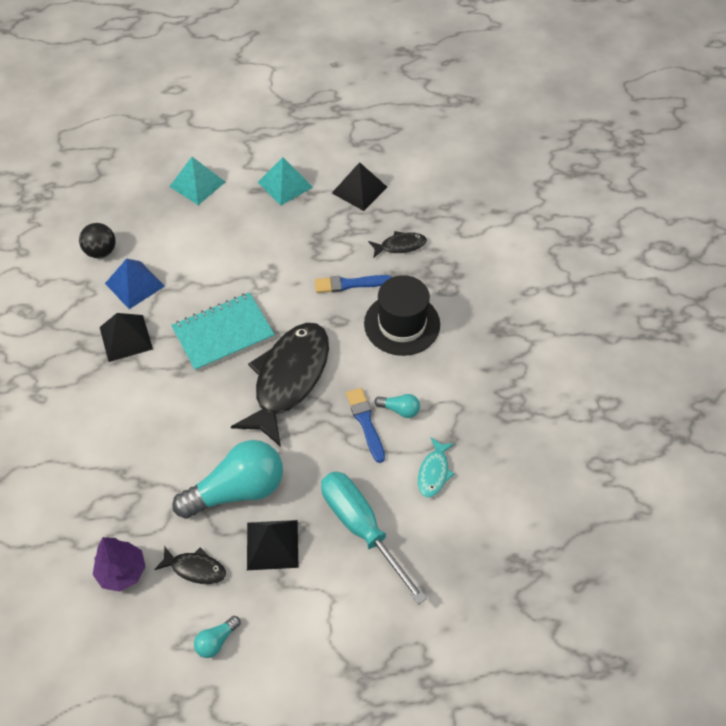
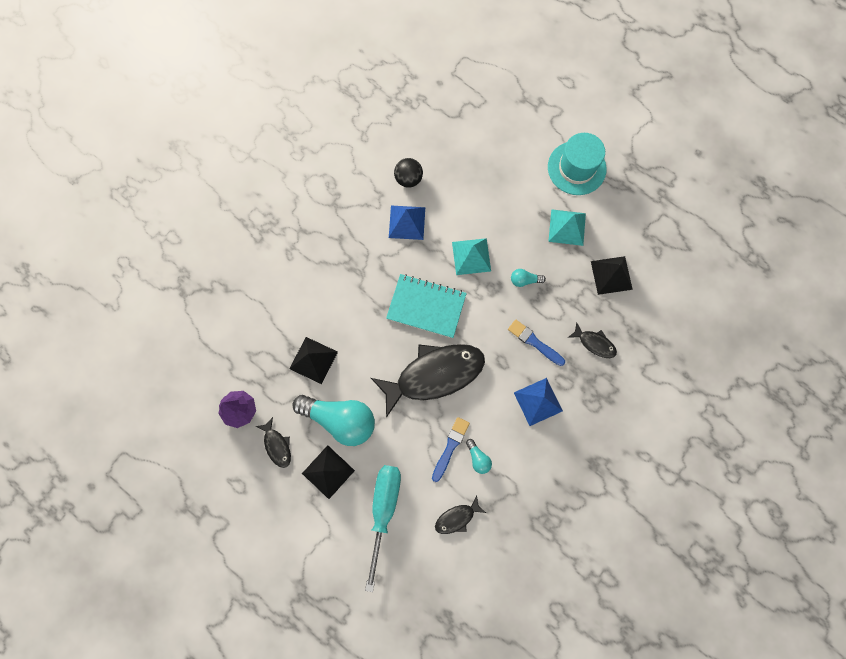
camera: 45 degrees right, 20 degrees up
black pyramid [100,313,153,362] -> black pyramid moved to [289,337,338,384]
turquoise pyramid [169,157,225,205] -> turquoise pyramid moved to [452,238,491,275]
turquoise light bulb [194,616,240,658] -> turquoise light bulb moved to [511,269,546,287]
black hat [364,275,440,356] -> blue pyramid [514,378,563,426]
turquoise fish [418,437,455,498] -> black fish [435,496,486,534]
none -> turquoise hat [548,133,607,195]

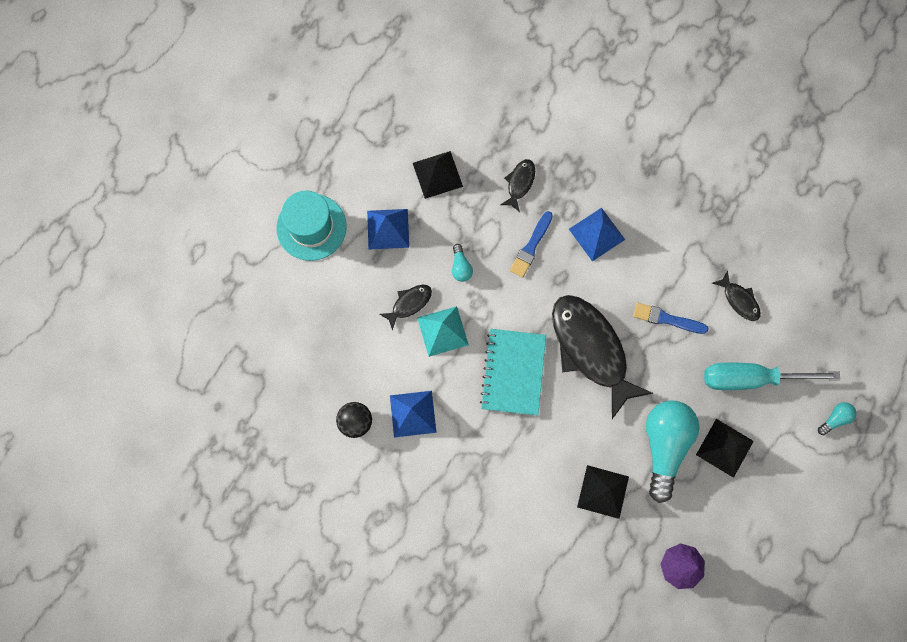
camera: 100 degrees left, 0 degrees up
black fish [256,417,291,468] -> black fish moved to [379,285,432,330]
turquoise light bulb [466,439,492,474] -> turquoise light bulb moved to [818,402,857,435]
turquoise pyramid [548,209,586,246] -> blue pyramid [367,209,409,250]

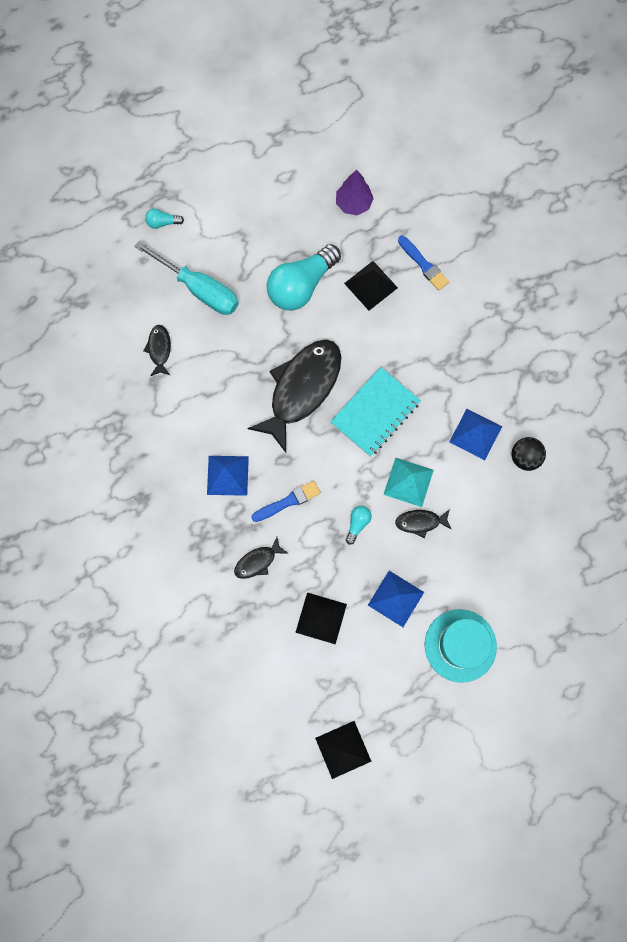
camera: 145 degrees left, 0 degrees up
black fish [552,295,653,419] -> black fish turned 150 degrees counterclockwise [247,339,341,453]
blue brush [633,302,709,334] -> blue brush moved to [398,236,449,291]
black pyramid [696,419,754,478] -> black pyramid moved to [315,721,372,779]

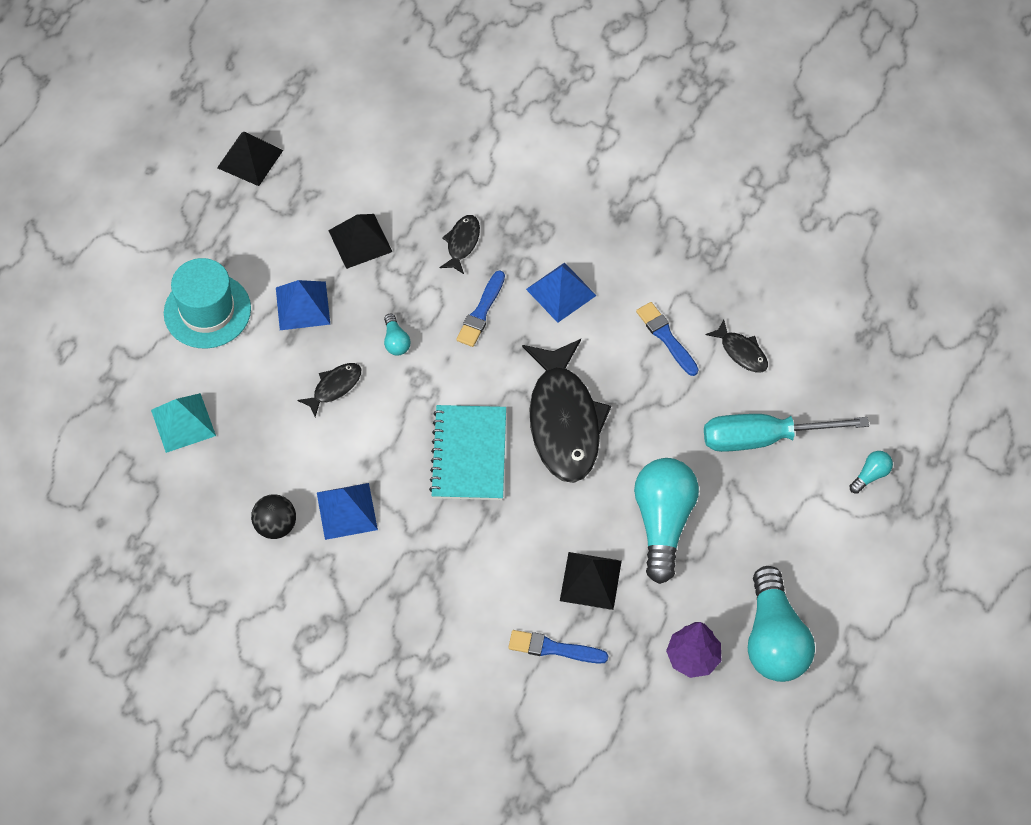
camera: 140 degrees right, 15 degrees down
turquoise pyramid [383,457,434,507] -> turquoise pyramid moved to [151,393,216,453]
none -> blue brush [636,302,699,376]
none -> turquoise light bulb [748,566,815,682]

